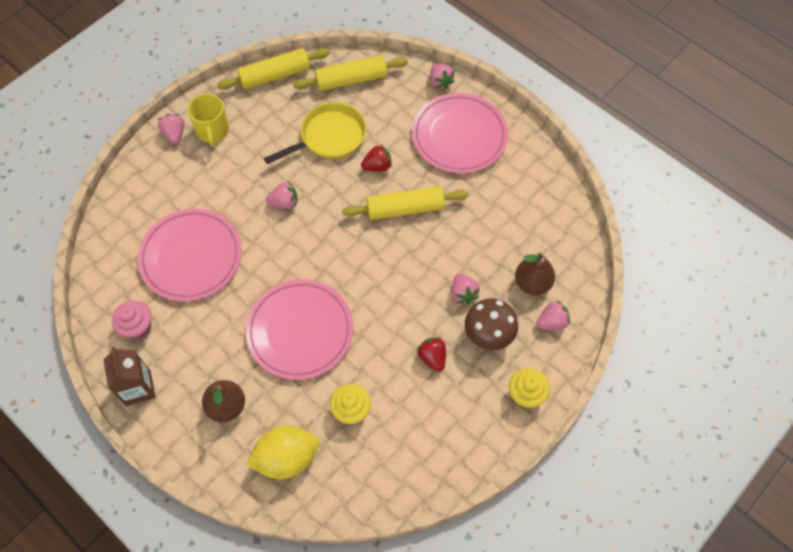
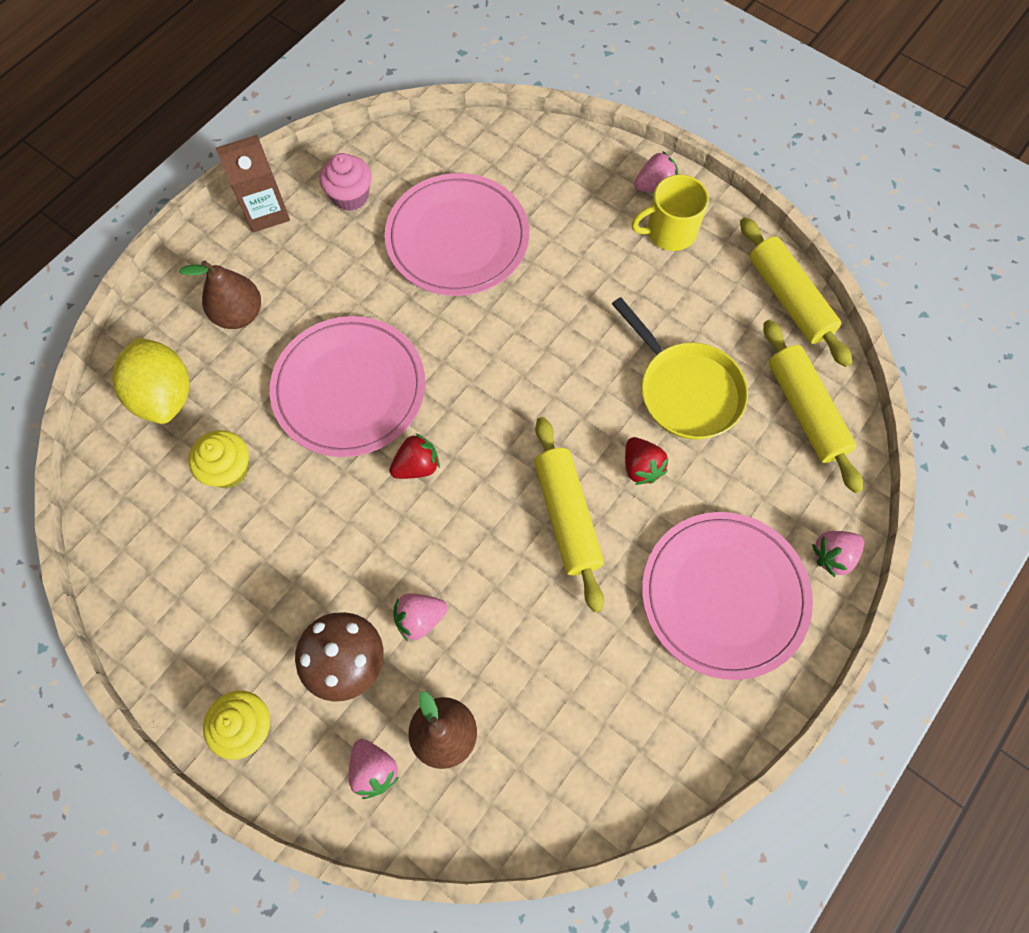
camera: 85 degrees right, 5 degrees up
pink strawberry [266,181,297,209] -> none
red strawberry [417,337,446,372] -> red strawberry moved to [389,433,440,479]

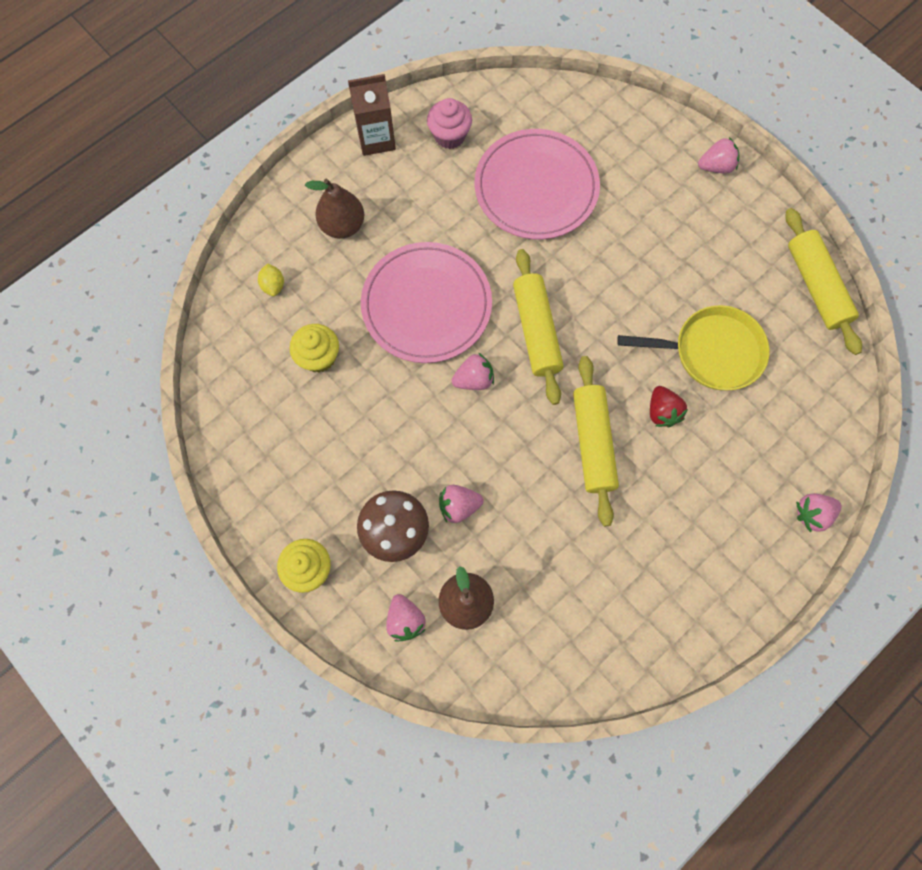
camera: 10 degrees right, 5 degrees up
yellow lemon [112,337,190,424] -> yellow lemon [258,263,284,296], size x0.44
red strawberry [389,433,440,479] -> pink strawberry [452,353,494,390]
yellow pan [612,297,748,440] -> yellow pan turned 60 degrees counterclockwise [617,305,770,391]
yellow mug [631,174,709,251] -> none
pink plate [642,512,813,680] -> none
yellow rolling pin [763,320,863,493] -> yellow rolling pin moved to [513,249,564,405]

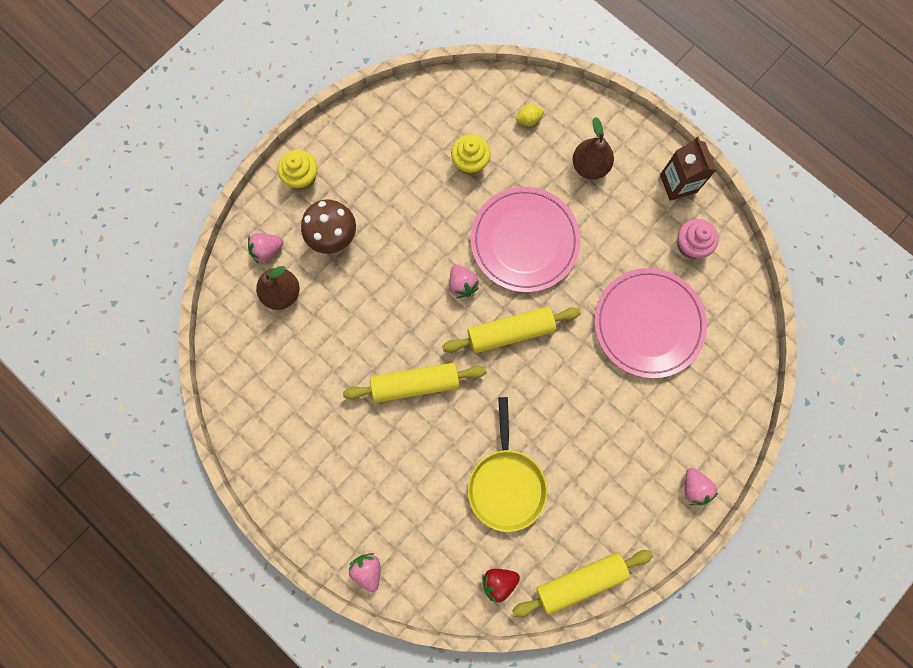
camera: 85 degrees right, 5 degrees up
pink strawberry [439,485,484,523] -> none
red strawberry [650,386,688,427] -> red strawberry moved to [482,569,520,602]

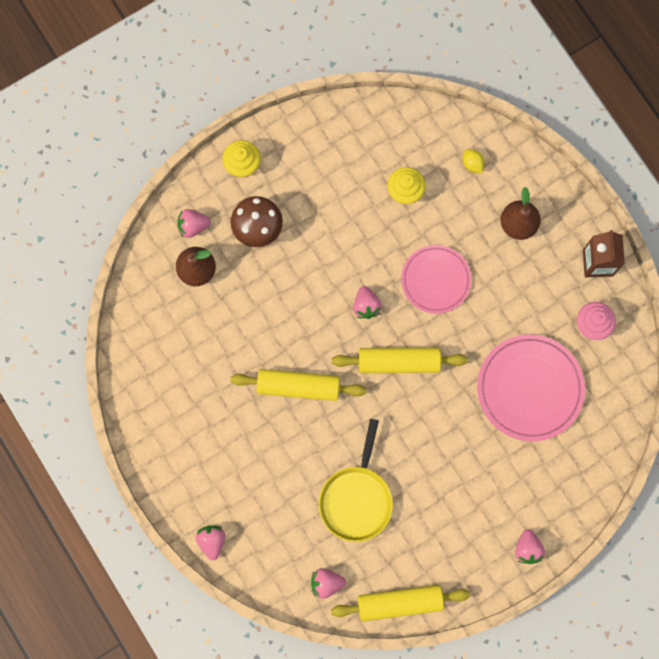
camera: 15 degrees right, 0 degrees up
pink plate [471,187,581,292] -> pink plate [401,245,472,314], size x0.66
red strawberry [482,569,520,602] -> pink strawberry [311,568,346,599]
yellow lemon [516,104,544,126] -> yellow lemon turned 60 degrees clockwise [463,149,484,173]

